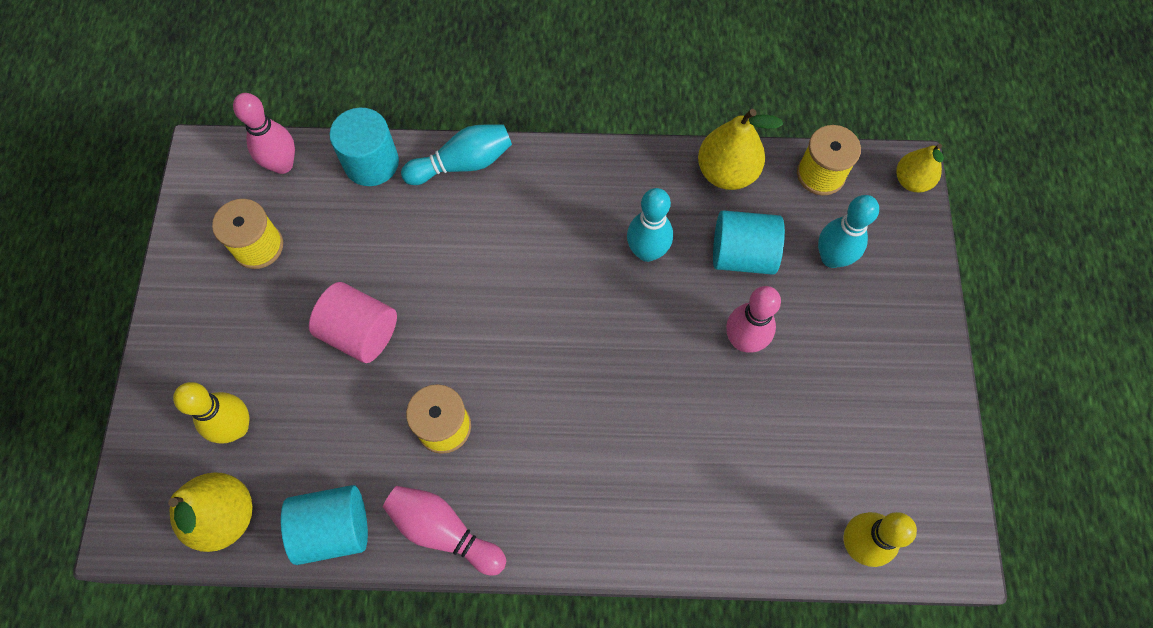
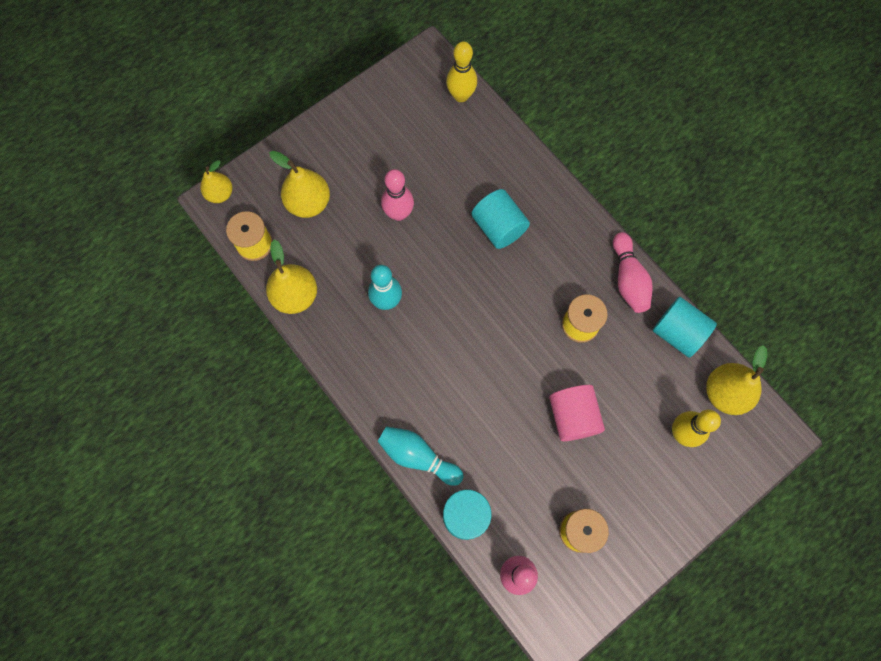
camera: 130 degrees left, 5 degrees up
turquoise cylinder [713,210,785,275] -> turquoise cylinder moved to [471,189,530,249]
turquoise bowling pin [818,195,879,268] -> yellow pear [269,151,330,218]

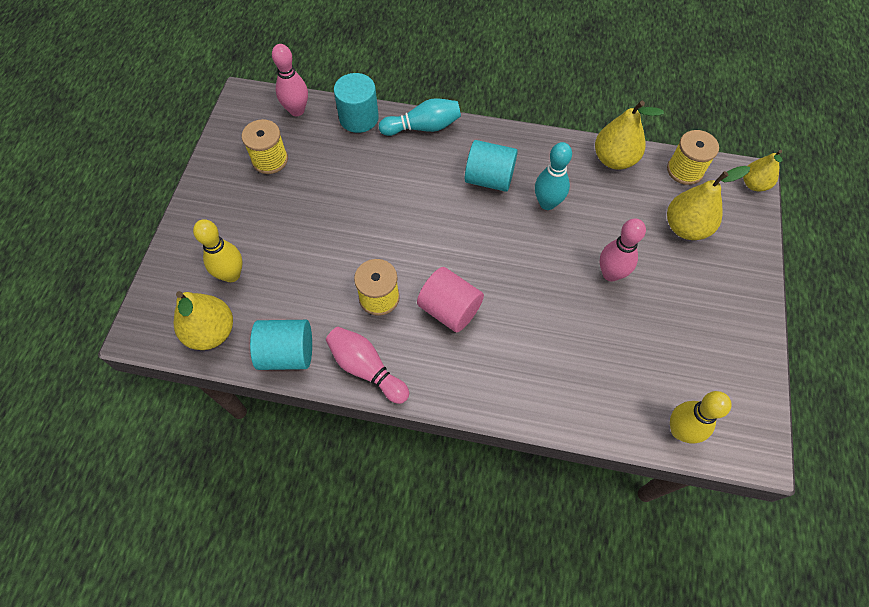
camera: 140 degrees right, 10 degrees down
turquoise cylinder [471,189,530,249] -> turquoise cylinder moved to [465,140,518,192]
pink cylinder [549,385,605,441] -> pink cylinder moved to [417,267,484,333]

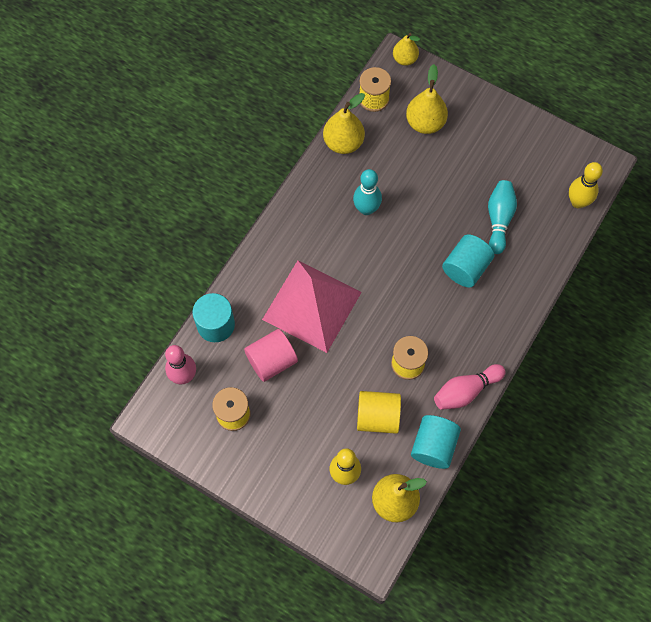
camera: 70 degrees left, 5 degrees up
turquoise bowling pin [379,98,461,136] -> turquoise bowling pin moved to [488,180,517,254]
pink cylinder [417,267,484,333] -> pink cylinder moved to [244,329,298,382]
turquoise cylinder [465,140,518,192] -> turquoise cylinder moved to [442,234,494,288]
pink bowling pin [599,218,646,282] -> none
none -> pink pyramid [262,260,362,353]
none -> yellow cylinder [357,391,401,434]

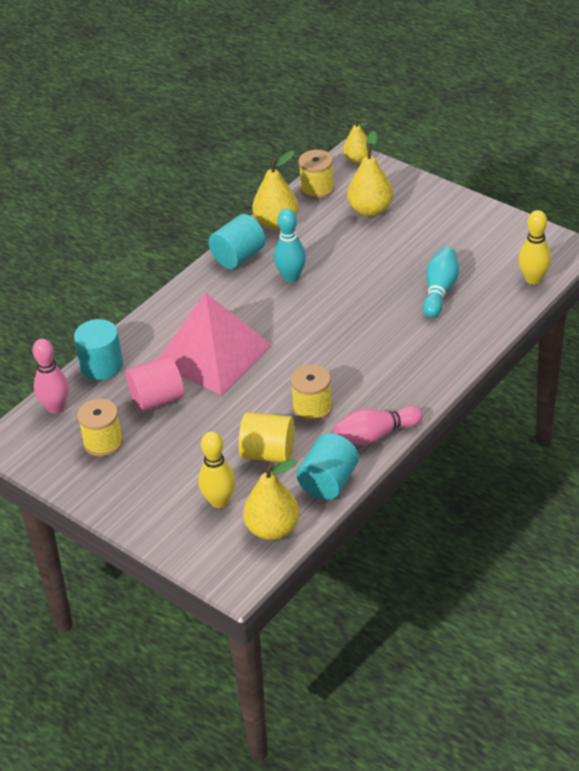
camera: 10 degrees right, 25 degrees down
turquoise cylinder [442,234,494,288] -> turquoise cylinder moved to [209,214,266,269]

